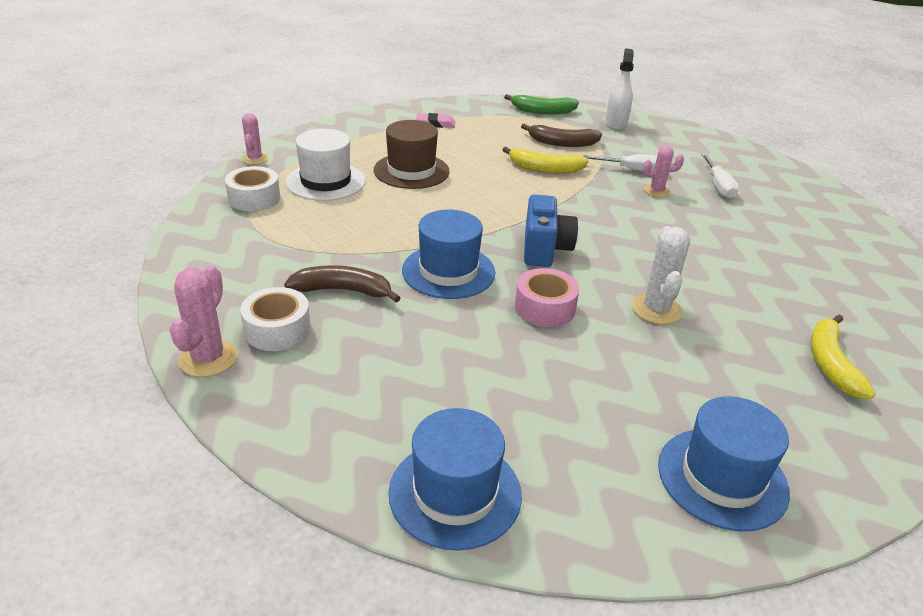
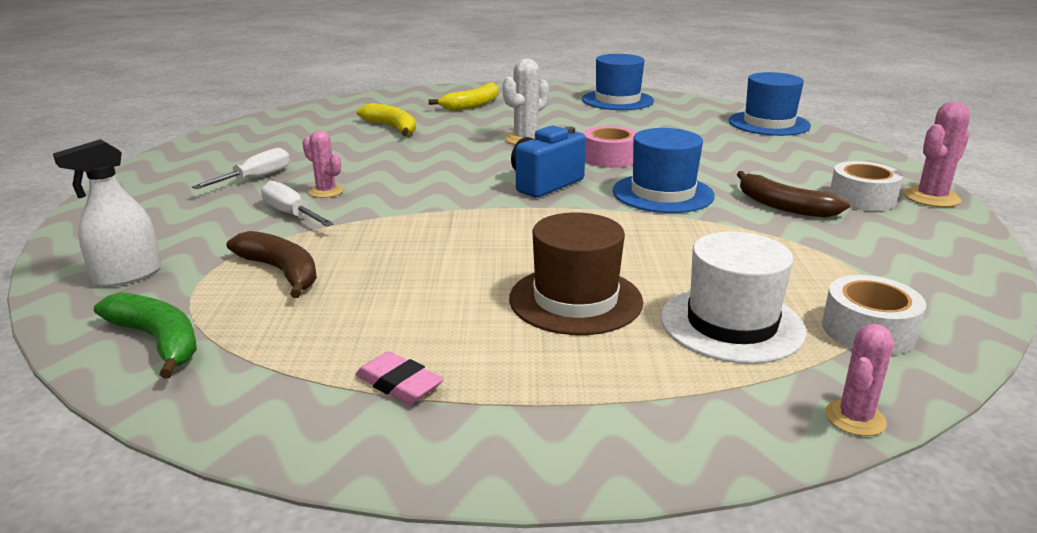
camera: 140 degrees left, 10 degrees down
yellow banana [503,147,589,174] -> yellow banana moved to [357,103,416,136]

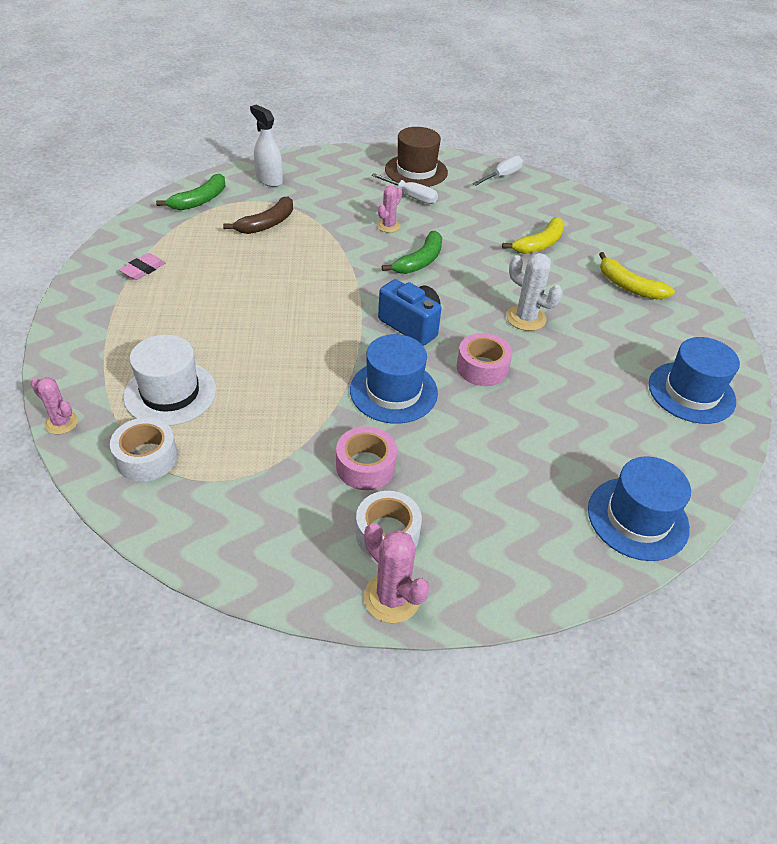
camera: 85 degrees right, 20 degrees up
white screwdriver [261,181,334,227] -> white screwdriver moved to [472,156,523,186]
brown hat [509,212,643,335] -> brown hat moved to [385,127,448,187]
brown banana [737,171,850,218] -> pink tape [336,426,397,490]
none -> green banana [382,231,442,274]

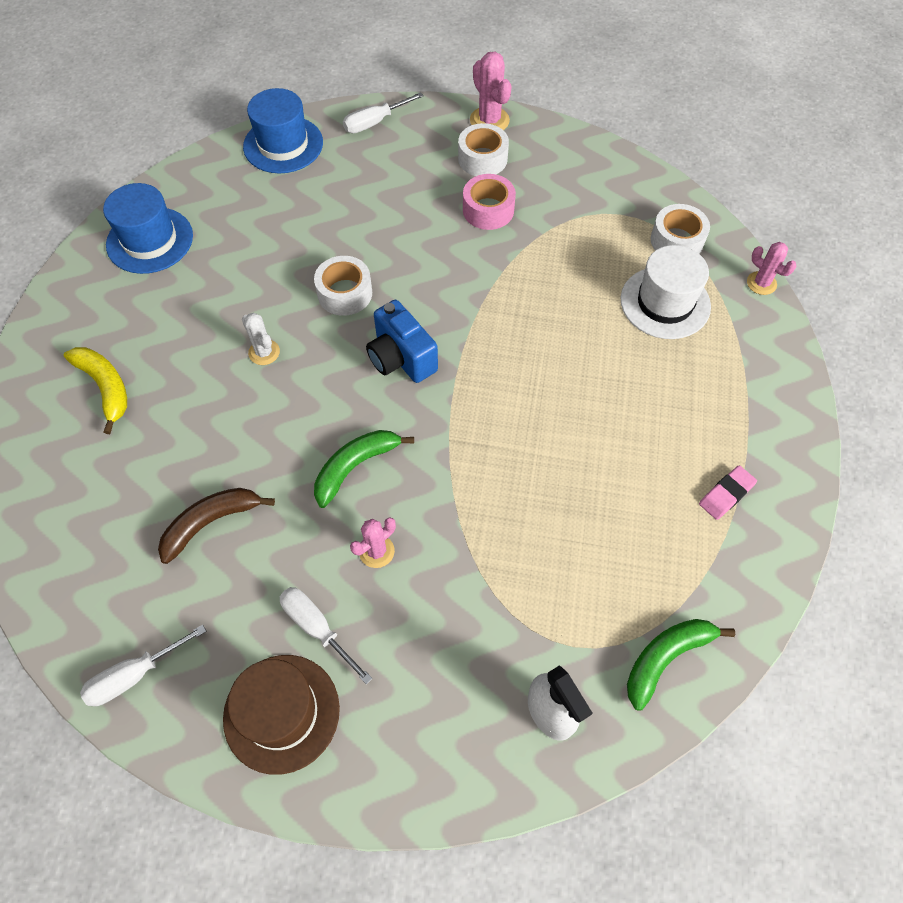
camera: 165 degrees left, 15 degrees up
brown banana [223,196,293,234] -> brown banana moved to [158,488,275,564]
blue hat [350,334,438,424] -> none
pink tape [457,333,512,386] -> white tape [314,256,372,316]
yellow banana [502,217,565,254] -> none
white cactus [506,253,562,331] -> white cactus [242,313,280,365], size x0.66
none -> white screwdriver [343,92,424,133]

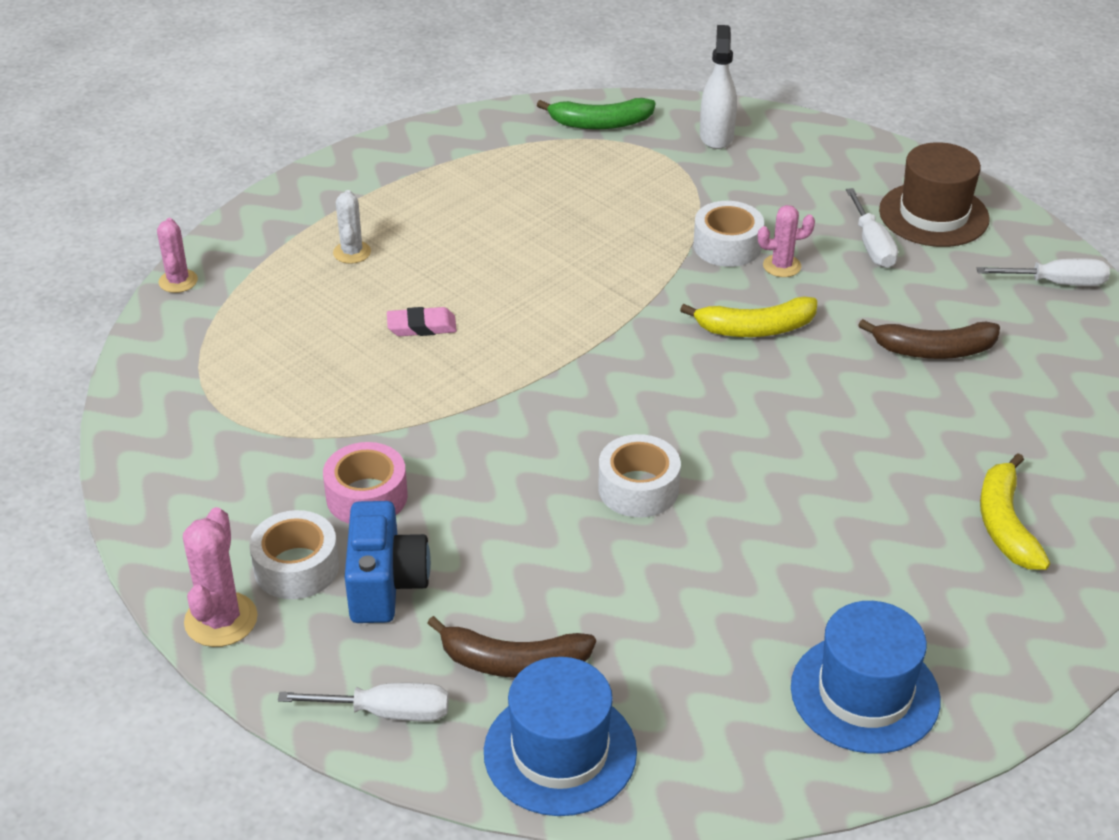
camera: 145 degrees left, 20 degrees down
white cactus [242,313,280,365] -> white cactus moved to [333,190,371,264]
green banana [314,430,414,508] -> yellow banana [680,296,817,337]
blue camera [366,300,438,383] -> blue camera moved to [345,501,431,623]
white hat [620,245,711,339] -> none
white tape [651,204,710,254] -> white tape moved to [693,201,764,267]
pink eraser [699,465,757,520] -> pink eraser moved to [387,307,457,336]
none -> brown banana [427,616,596,678]

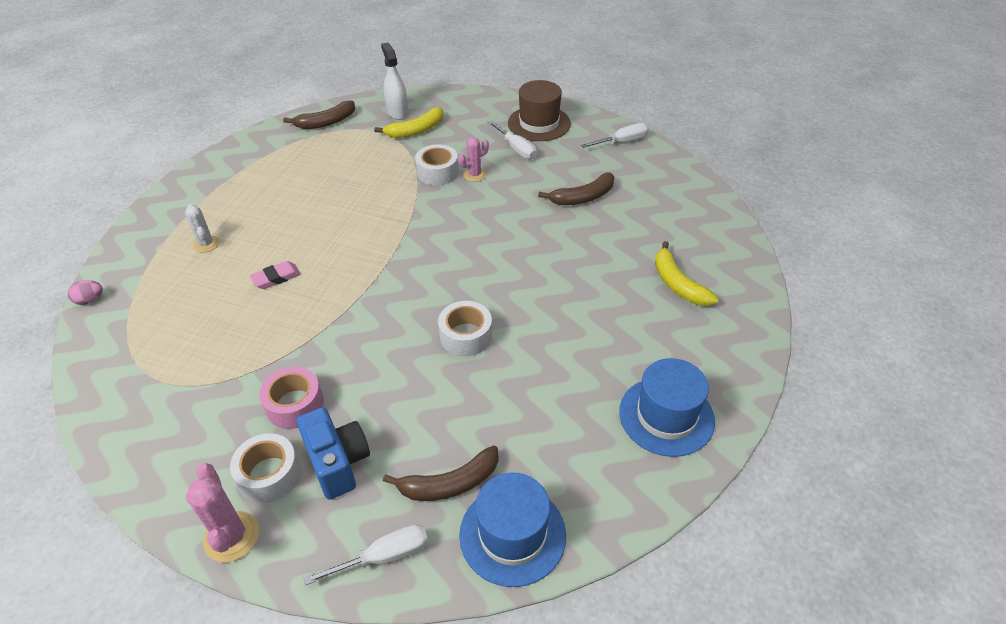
camera: 25 degrees left, 5 degrees up
pink cactus [157,218,198,293] -> pink egg [68,280,103,305]
green banana [537,98,656,129] -> brown banana [283,101,355,129]
yellow banana [680,296,817,337] -> yellow banana moved to [374,107,443,138]

